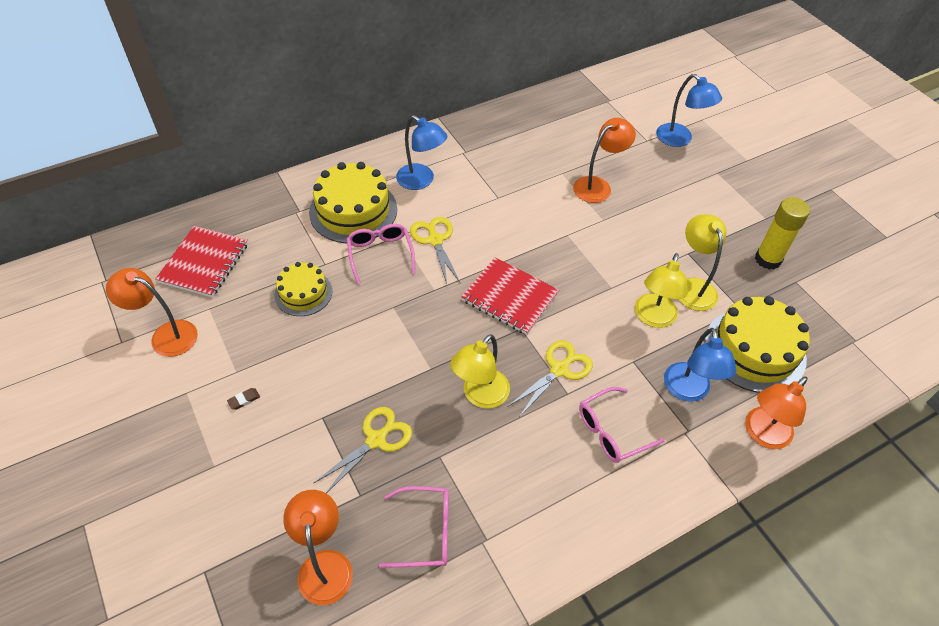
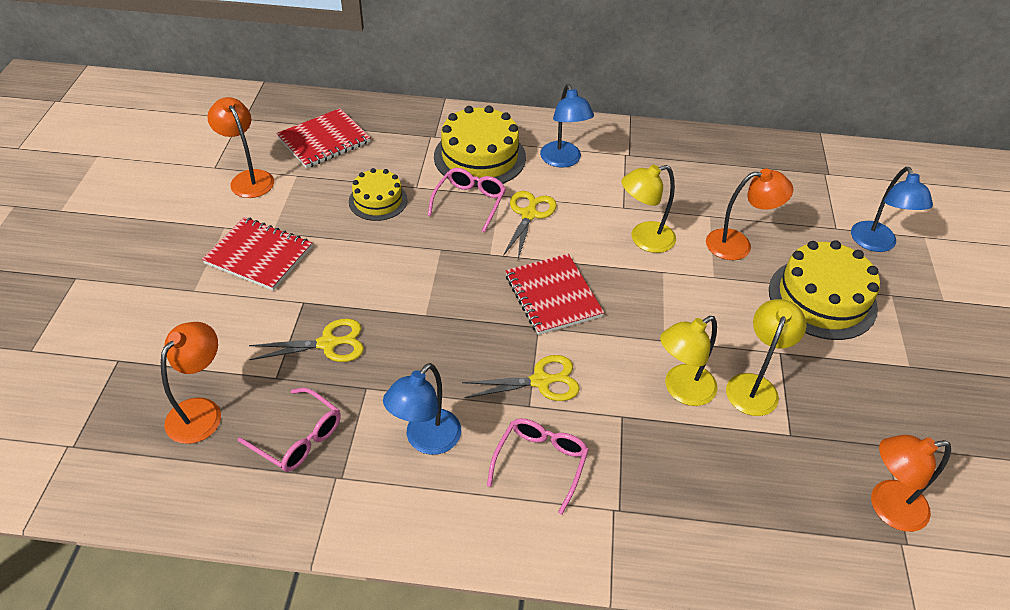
camera: 35 degrees right, 5 degrees down
brown eraser [227,388,260,410] -> red notebook [202,217,312,291]
yellow lamp [450,334,510,408] -> yellow lamp moved to [621,164,676,253]
pink glasses [579,387,665,463] -> pink glasses turned 105 degrees clockwise [487,418,589,515]
blue lamp [664,328,737,402] -> blue lamp moved to [383,363,461,455]
yellow cake [705,296,810,393] -> yellow cake moved to [769,240,880,340]
orange lamp [745,376,808,449] -> orange lamp moved to [871,435,951,532]
yellow glue stick [755,197,810,270] -> none

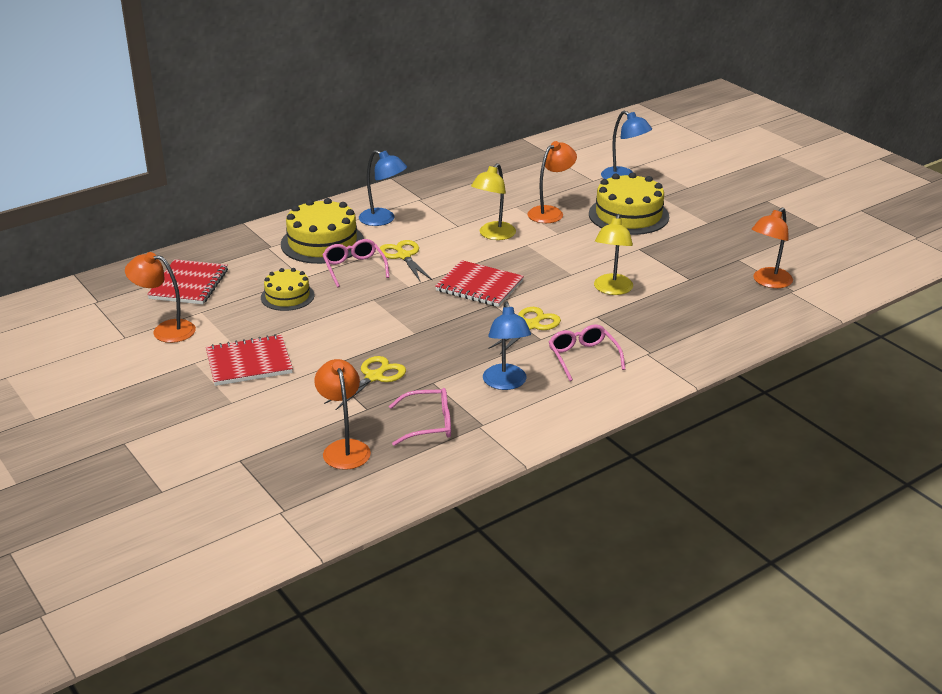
camera: 40 degrees left, 15 degrees down
yellow lamp [726,299,807,416] -> none

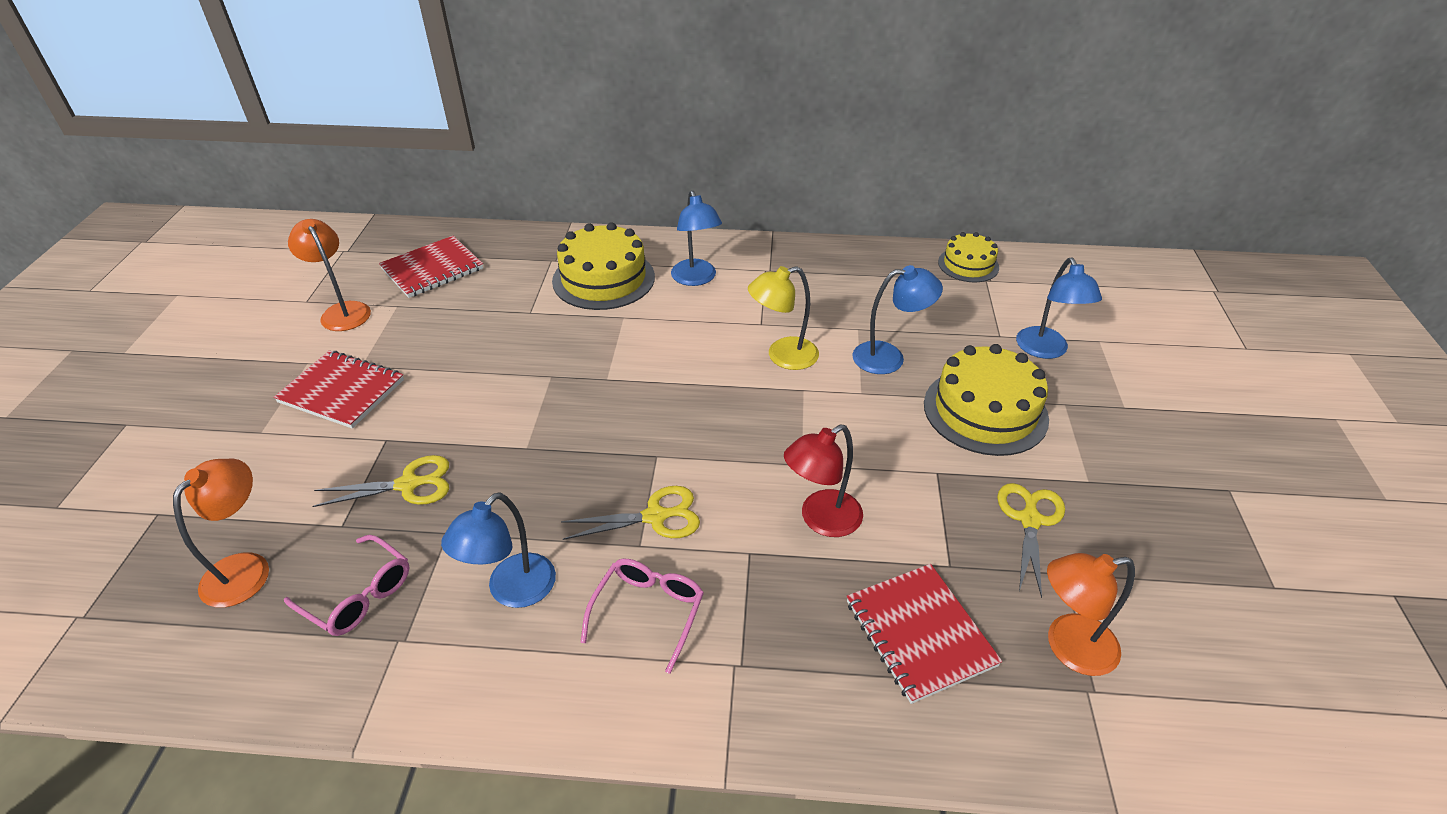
camera: 40 degrees right, 10 degrees up
yellow cake [261,268,315,311] -> yellow cake moved to [938,232,999,282]
pink glasses [322,239,389,288] -> none
yellow scissors [380,240,433,282] -> yellow scissors moved to [997,483,1065,598]
red notebook [435,260,524,307] -> red notebook moved to [847,564,1002,704]
orange lamp [527,141,577,223] -> blue lamp [852,265,943,374]
yellow lamp [594,214,633,295] -> red lamp [784,424,863,537]

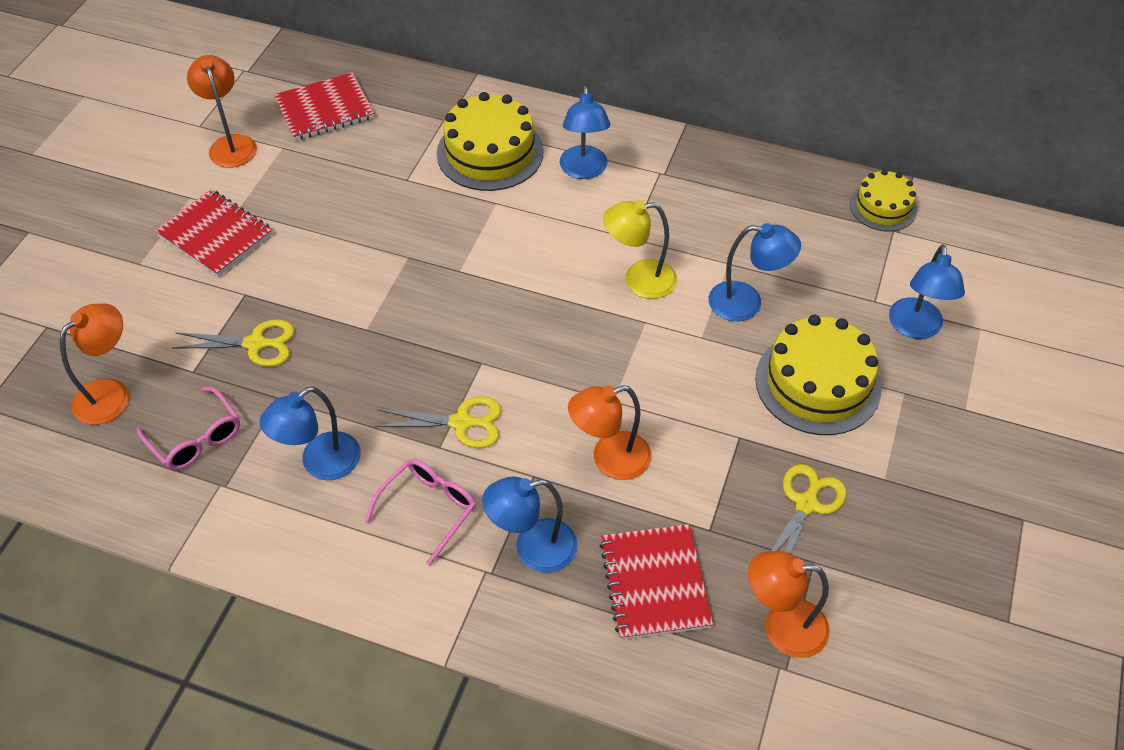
camera: 15 degrees right, 10 degrees up
red lamp [784,424,863,537] -> orange lamp [568,385,651,480]
none -> blue lamp [482,476,578,573]

